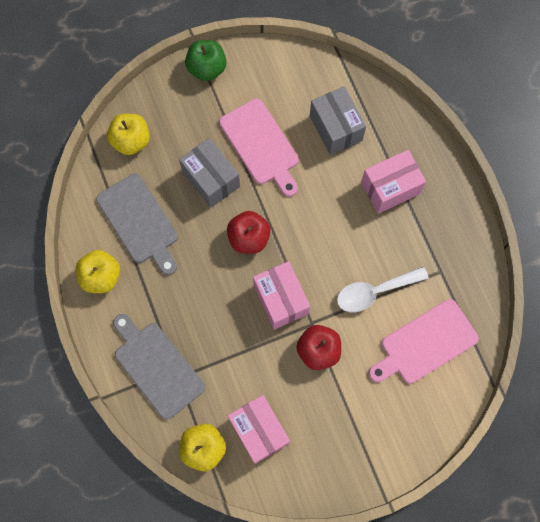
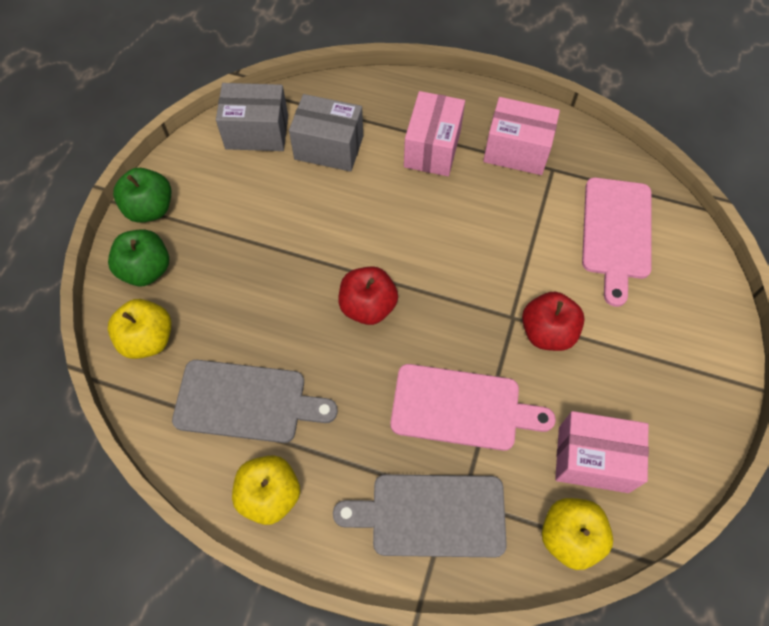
camera: 50 degrees left, 10 degrees down
grey box [179,138,240,208] -> grey box moved to [216,83,288,151]
pink cutting board [219,99,299,197] -> pink cutting board moved to [390,364,556,451]
pink box [253,261,310,330] -> pink box moved to [483,97,560,175]
white spoon [337,267,429,312] -> none
none -> green apple [108,229,169,286]

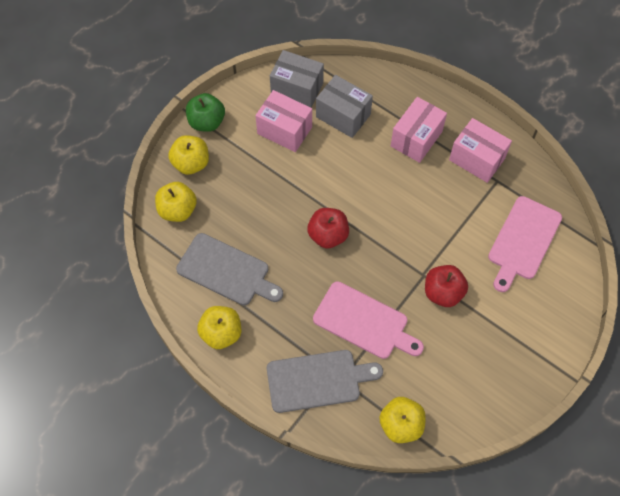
camera: 20 degrees right, 0 degrees up
green apple [108,229,169,286] -> yellow apple [168,135,209,175]
grey cutting board [333,474,507,557] -> grey cutting board turned 150 degrees clockwise [267,350,383,413]
pink box [555,411,649,493] -> pink box moved to [255,90,312,152]

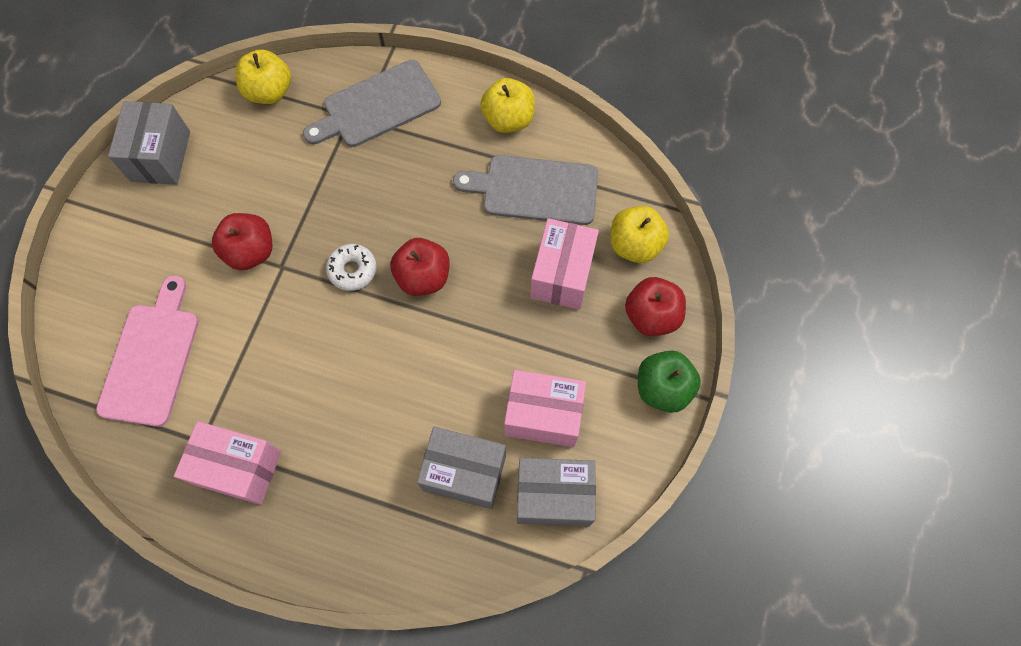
camera: 160 degrees right, 5 degrees up
yellow apple [168,135,209,175] -> red apple [625,277,686,336]
pink cutting board [313,282,424,359] -> none
pink box [391,97,447,163] -> pink box moved to [530,218,599,310]
none -> grey box [108,101,190,185]
none -> white donut [326,244,377,291]

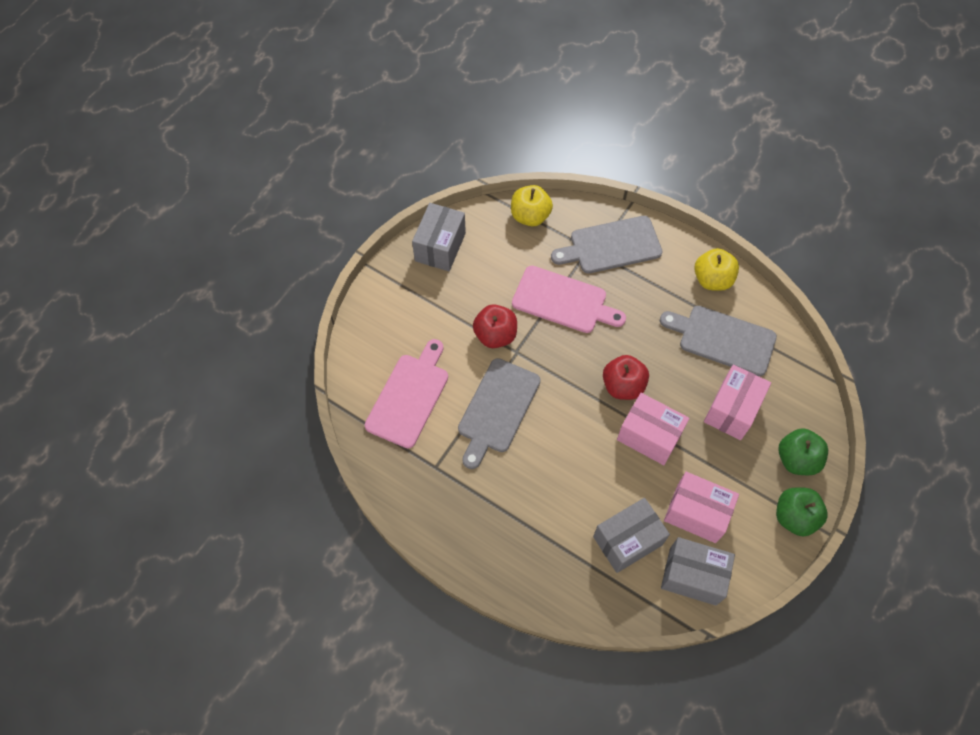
camera: 15 degrees right, 5 degrees down
pink box [174,421,281,505] -> pink box moved to [617,393,689,465]
white donut [326,244,377,291] -> none
grey box [417,427,506,509] -> grey box turned 60 degrees counterclockwise [593,498,670,573]
yellow apple [611,206,669,263] -> none
red apple [625,277,686,336] -> green apple [778,428,828,475]
none -> grey cutting board [458,358,541,469]
none -> pink cutting board [512,266,626,333]

